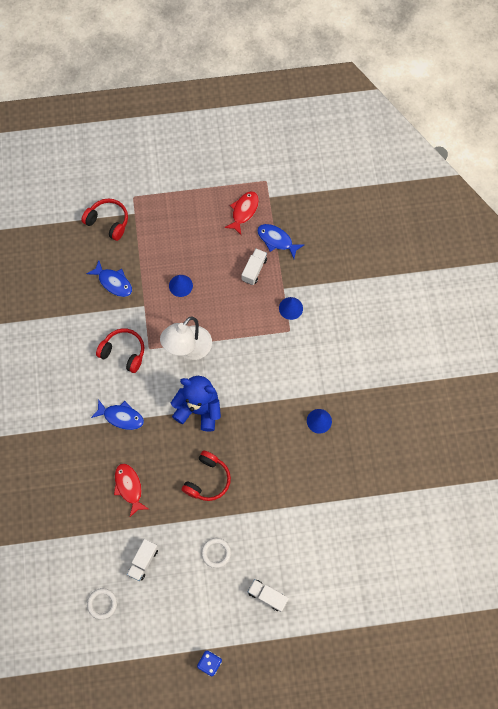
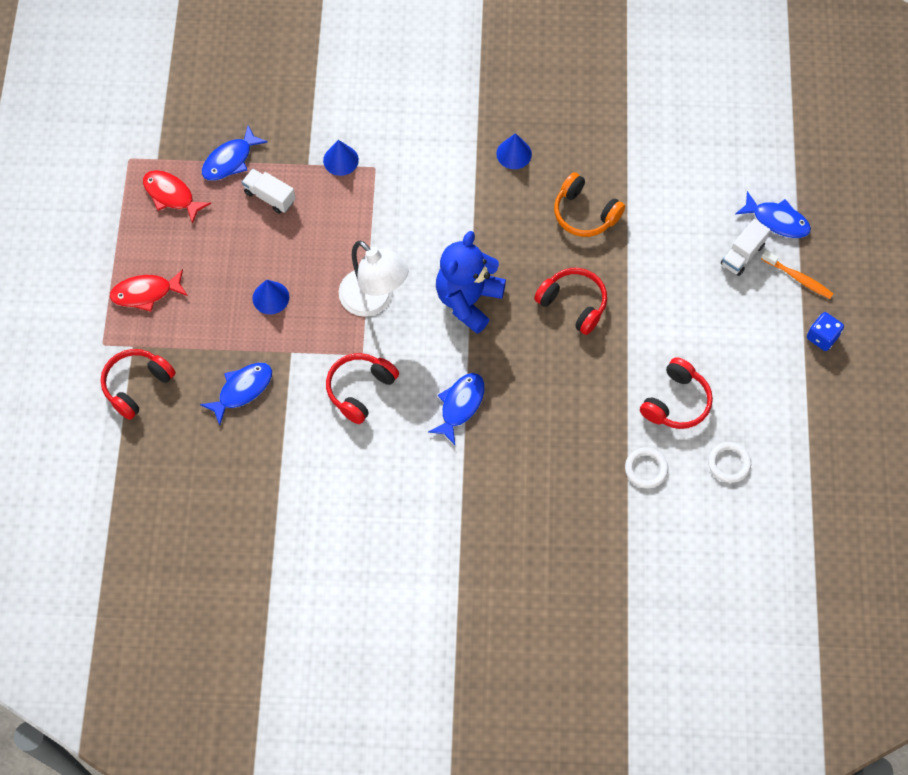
camera: 80 degrees left, 5 degrees down
red fish [114,463,149,517] -> red fish moved to [109,269,188,312]
white truck [127,539,158,581] -> red headphones [640,357,713,429]
white ring [201,538,231,568] -> white ring moved to [625,447,668,488]
none -> orange headphones [554,172,625,237]
none -> blue fish [735,191,811,238]
none -> orange toothbrush [761,250,833,299]

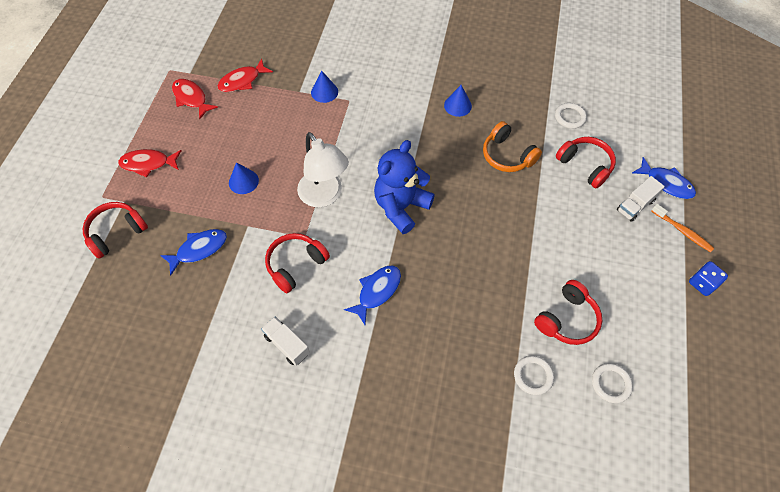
camera: 10 degrees right, 5 degrees down
blue fish [202,125,268,181] -> red fish [217,59,273,92]
white truck [242,169,296,214] -> white truck moved to [261,317,310,366]
red headphones [534,268,607,335] -> red headphones moved to [556,137,616,188]
none -> white ring [555,103,587,129]

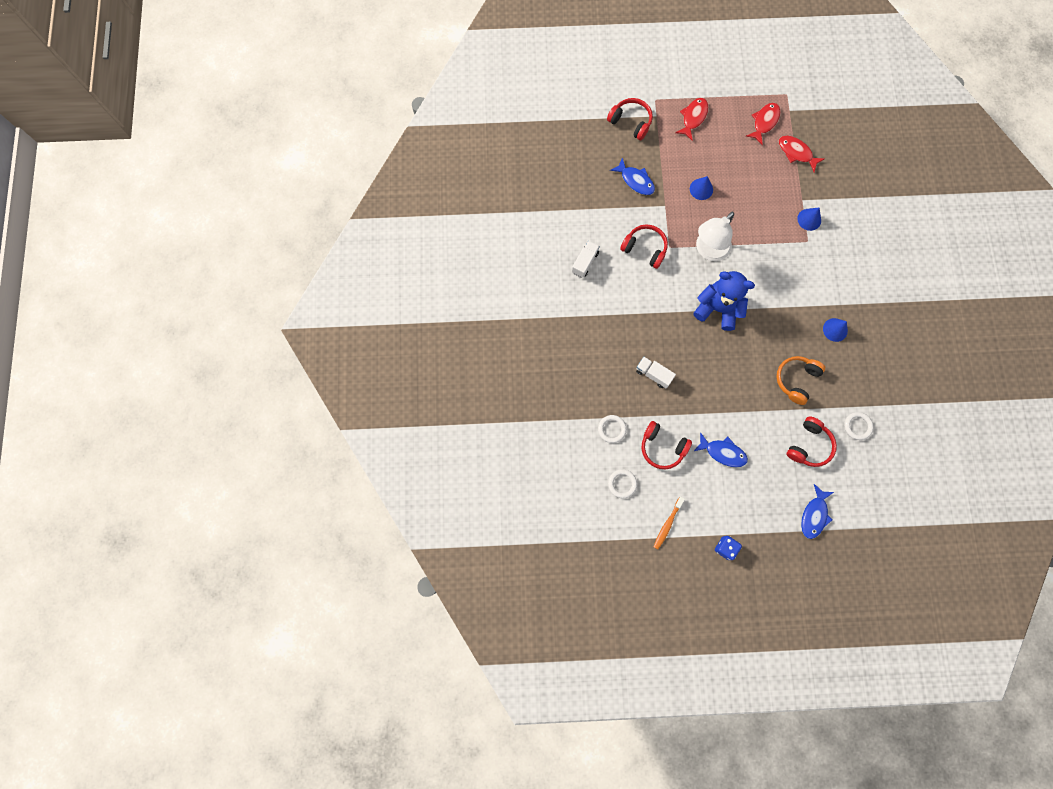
camera: 75 degrees right, 15 degrees up
red fish [118,149,182,178] -> red fish turned 45 degrees clockwise [675,98,708,141]
blue fish [344,265,401,325] -> blue fish moved to [694,432,748,467]
white truck [617,176,665,222] -> white truck moved to [636,357,676,388]
orange toothbrush [652,204,714,252] -> orange toothbrush moved to [654,497,685,549]

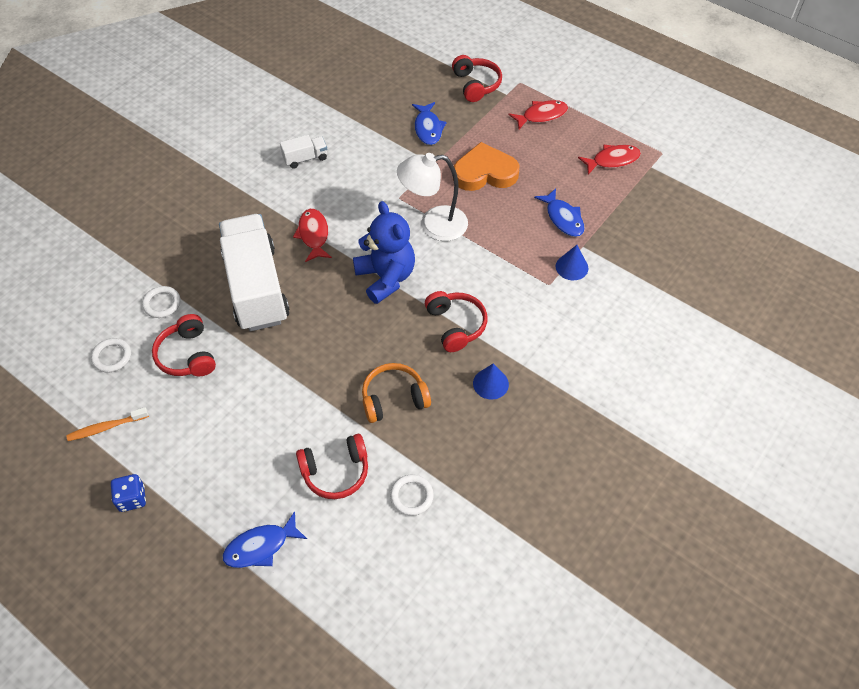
camera: 40 degrees right, 20 degrees down
red headphones [620,224,668,269] -> red headphones moved to [425,291,487,352]
white truck [636,357,676,388] -> white truck [219,214,290,331], size x2.41
blue cone [690,176,713,200] -> orange heart [453,142,519,191]
blue fish [694,432,748,467] -> blue fish moved to [534,188,585,237]
red fish [779,136,825,172] -> red fish moved to [293,209,332,262]

